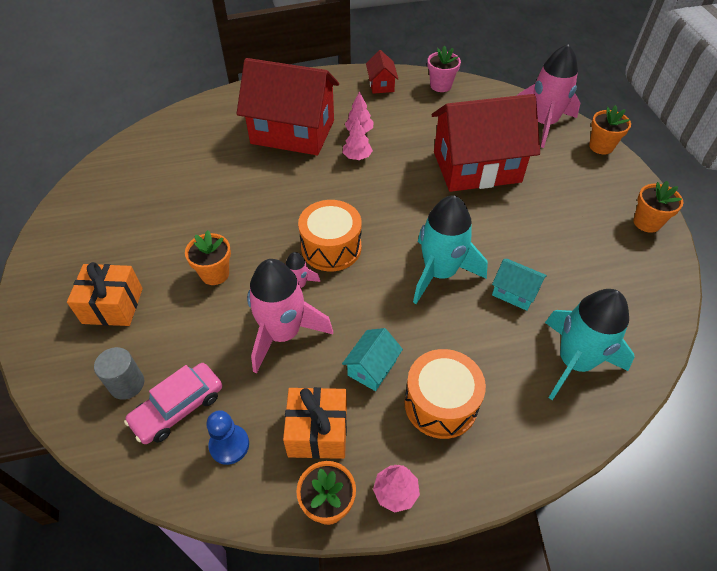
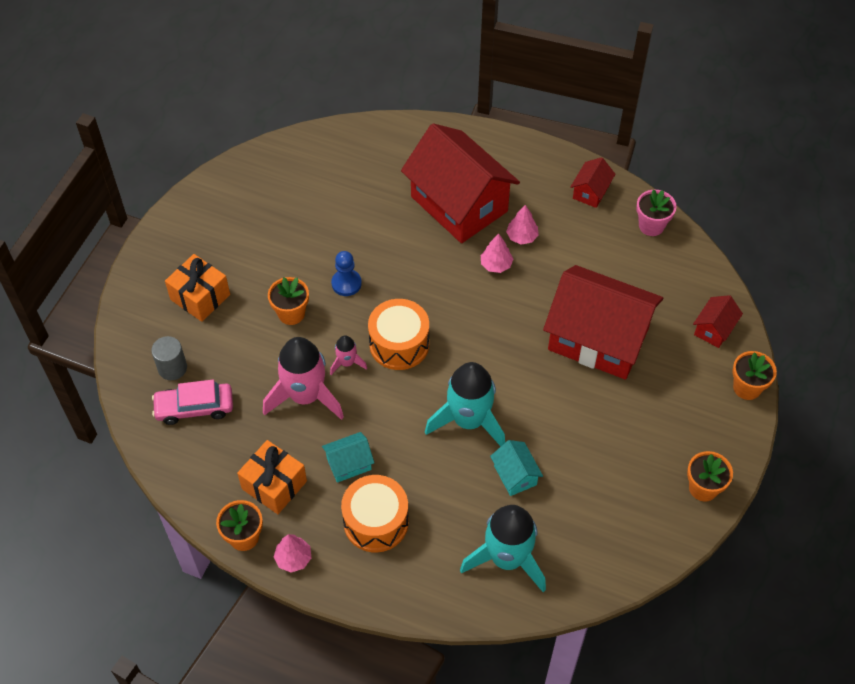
camera: 35 degrees right, 5 degrees up
blue pawn [206,410,249,465] -> blue pawn moved to [331,251,362,296]
pink rocket [517,44,580,148] -> red house [693,295,743,348]

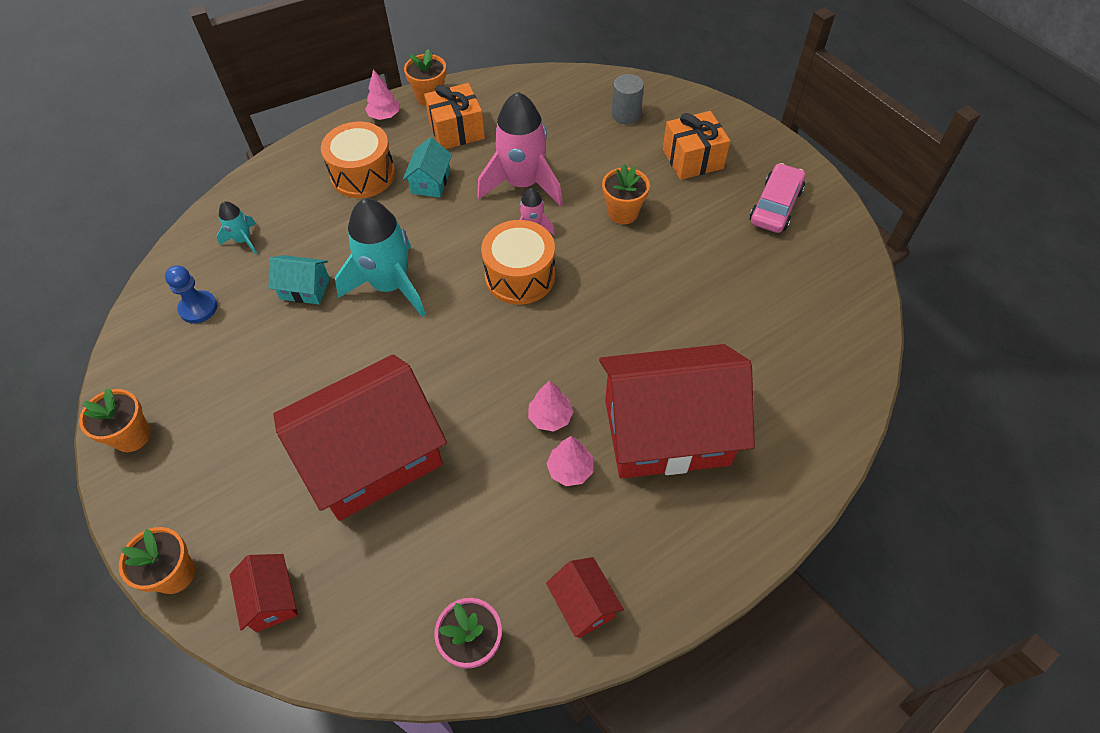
camera: 125 degrees right, 0 degrees up
pink car [152,380,233,425] -> pink car moved to [750,163,806,233]
blue pawn [331,251,362,296] -> blue pawn moved to [165,265,217,324]
turquoise rocket [460,505,546,592] -> turquoise rocket [217,201,257,254], size x0.47

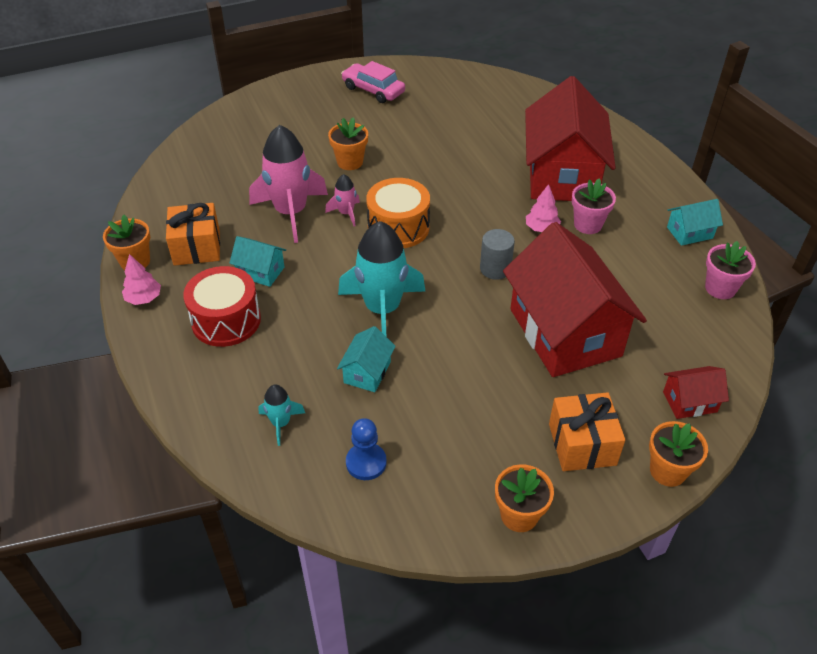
camera: 80 degrees left, 10 degrees down
orange drum [321,122,395,198] -> red drum [183,266,261,347]
pink tree [546,436,593,486] -> pink flower pot [572,178,616,234]
red house [546,557,624,638] -> turquoise house [667,199,723,246]
grey cylinder [612,74,644,124] -> grey cylinder moved to [480,229,515,280]
orange gift [663,111,730,180] -> orange gift moved to [549,392,625,471]

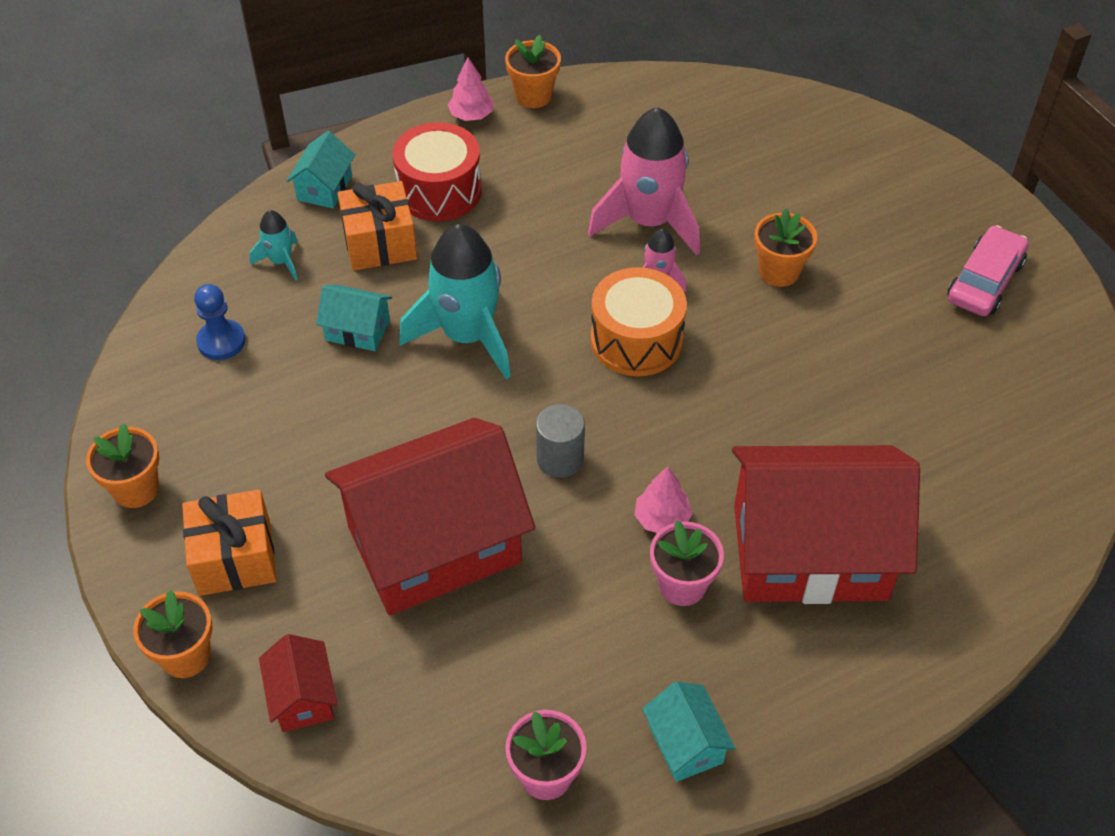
camera: 85 degrees right, 5 degrees up
orange gift [166,203,220,266] -> orange gift moved to [337,181,417,271]
turquoise house [229,236,286,287] -> turquoise house moved to [287,131,355,208]

